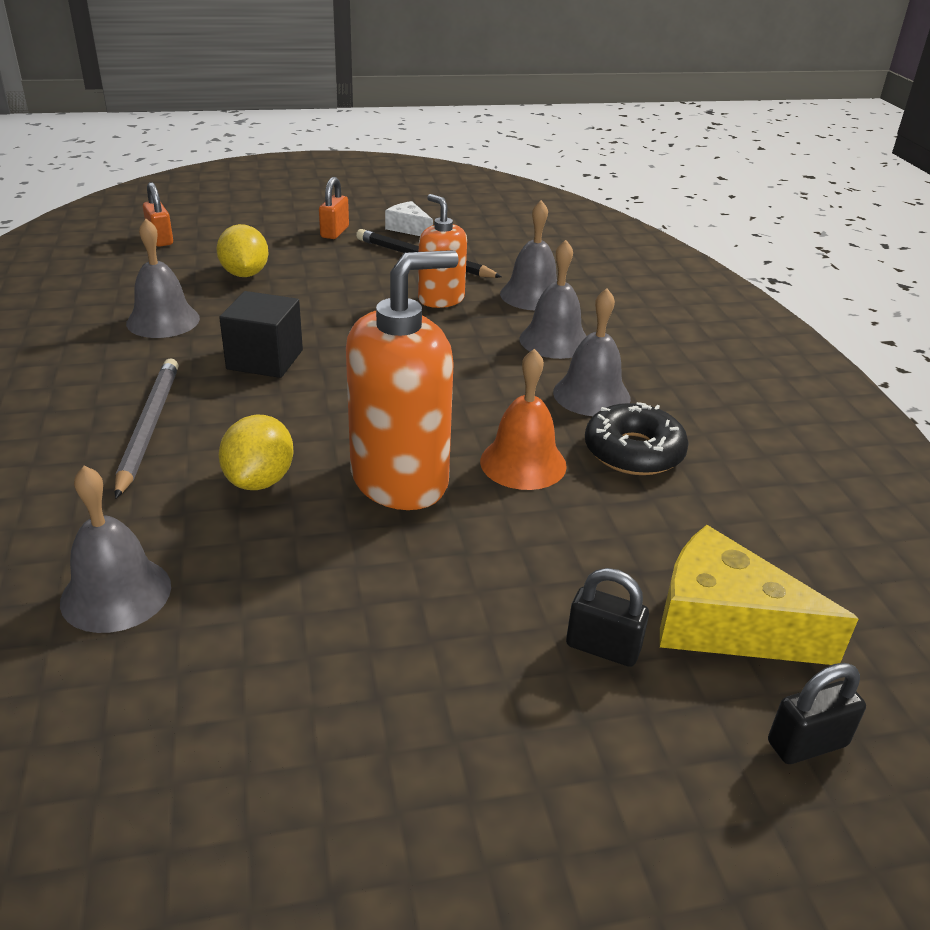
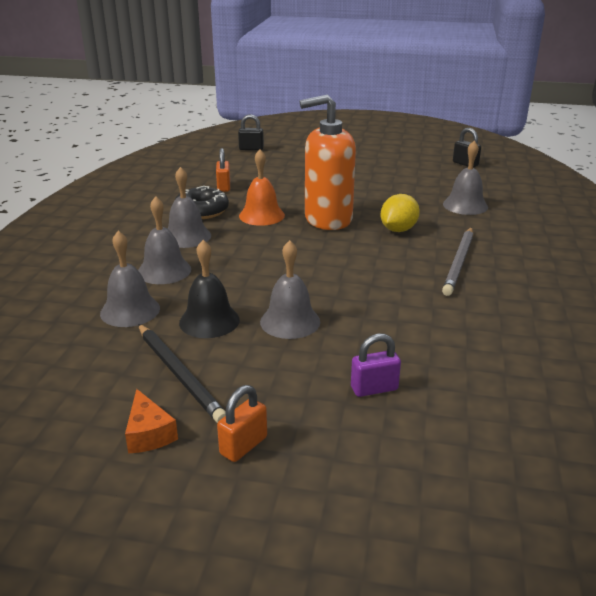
camera: 155 degrees left, 5 degrees down
grey bell [126,219,200,338] -> grey bell moved to [260,240,320,339]
orange padlock [143,182,173,247] -> orange padlock moved to [216,148,230,192]
yellow lemon [216,224,268,277] -> purple padlock [351,334,401,397]
black cube [219,291,303,378] -> none
white cheese [385,201,433,236] -> orange cheese [125,389,178,453]
orange soap dispenser [418,194,467,308] -> black bell [179,240,240,338]
black padlock [566,568,649,667] -> black padlock moved to [453,128,481,168]
yellow cheese [660,525,859,665] -> none

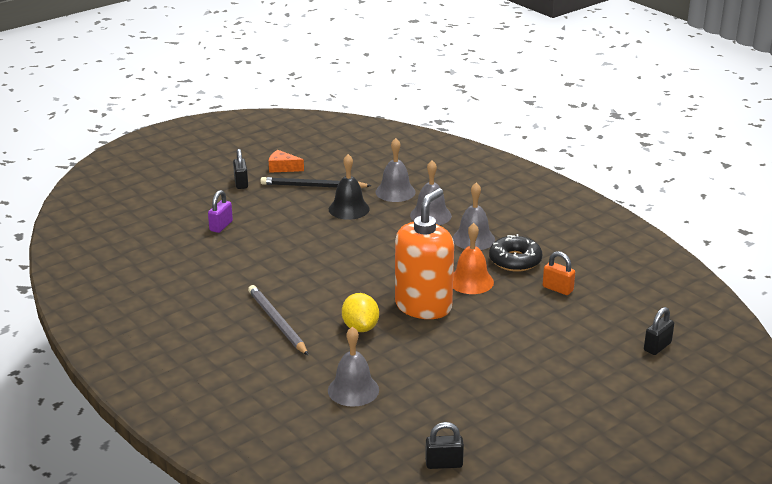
camera: 130 degrees right, 0 degrees up
orange padlock [217,385,267,462] -> black padlock [233,149,248,189]
grey bell [260,240,320,339] -> none

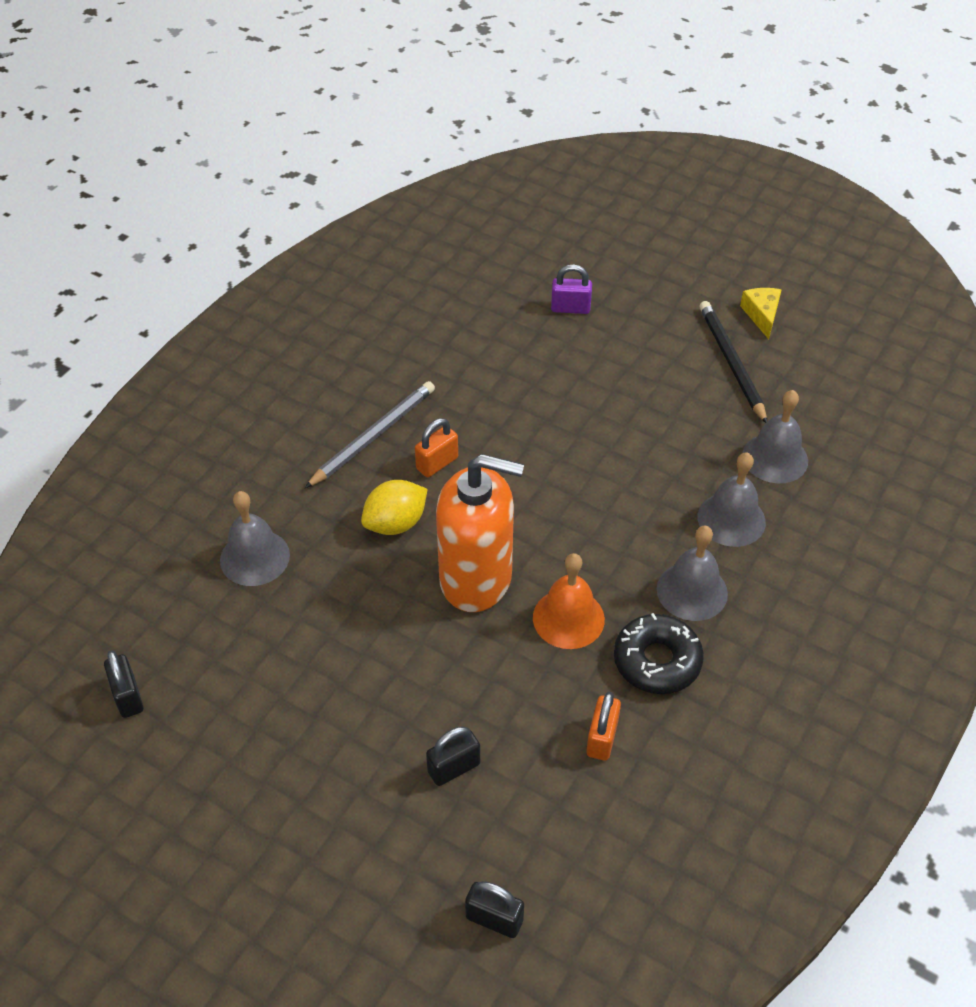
camera: 70 degrees right, 20 degrees up
black padlock [233,149,248,189] -> black padlock moved to [426,726,480,786]
orange cheese [269,150,304,173] -> yellow cheese [740,288,782,339]
black bell [329,154,370,220] -> none
none -> orange padlock [415,418,458,477]

